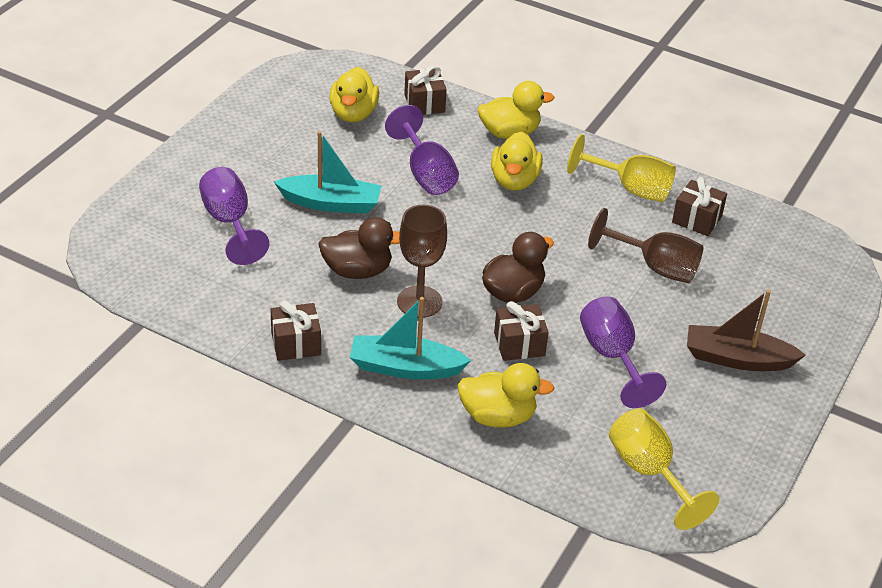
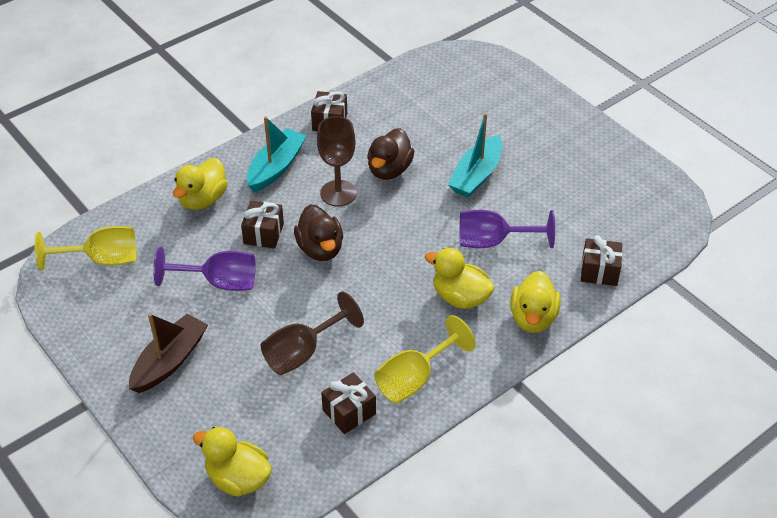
camera: 115 degrees right, 5 degrees up
purple goblet [199,167,269,265] -> none
yellow duck [329,67,379,122] -> yellow duck moved to [193,427,272,497]

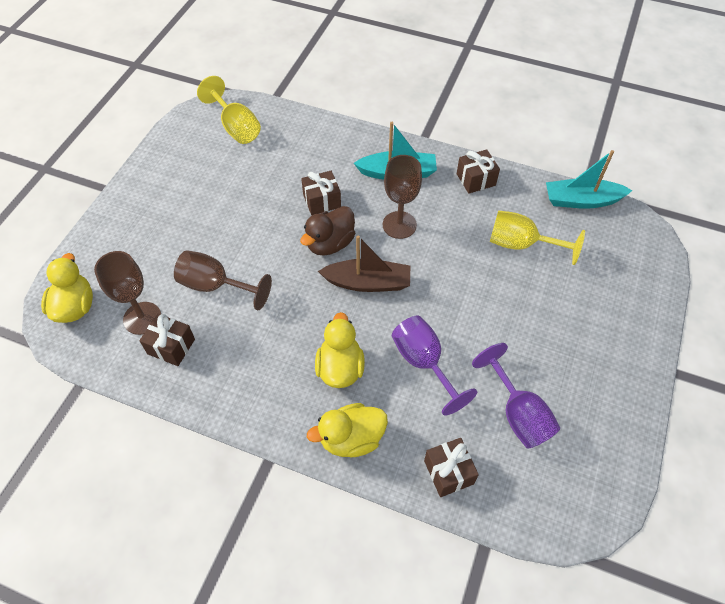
camera: 60 degrees right, 10 degrees up
brown boat [129,313,208,393] -> brown boat moved to [318,236,410,292]
purple goblet [153,247,256,291] -> purple goblet moved to [472,343,560,449]
yellow duck [173,158,228,210] -> none
brown duck [367,128,414,180] -> none
yellow goblet [374,315,476,403] -> yellow goblet moved to [490,210,585,265]
turquoise boat [448,113,502,198] -> turquoise boat moved to [546,150,633,209]
none -> brown goblet [94,251,161,335]

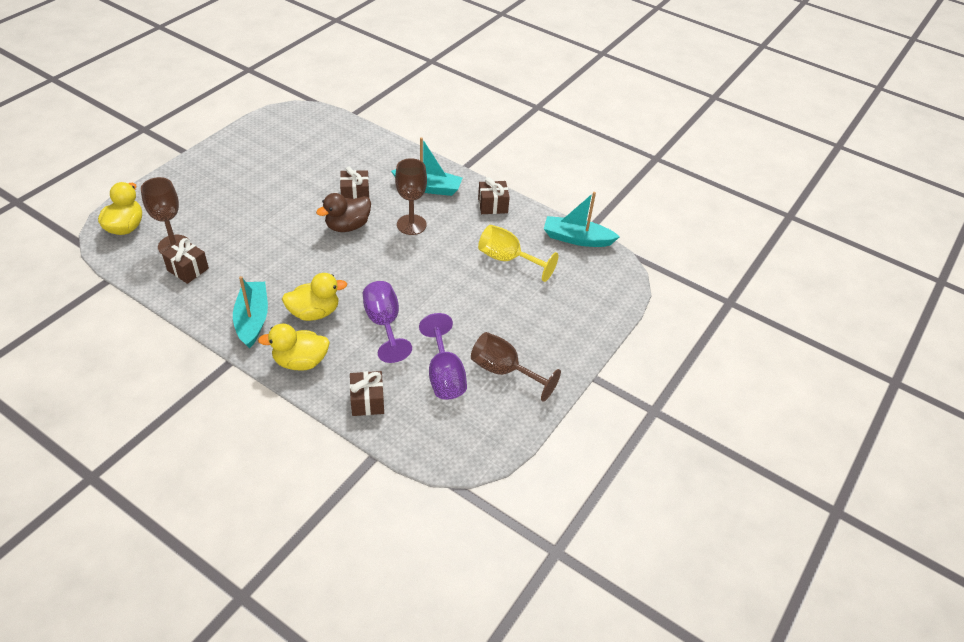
camera: 10 degrees right, 10 degrees down
brown goblet [174,250,272,310] -> brown goblet moved to [471,332,561,402]
yellow goblet [197,76,261,144] -> none
yellow duck [315,312,365,388] -> yellow duck turned 60 degrees clockwise [282,273,347,321]
brown boat [318,236,410,292] -> none
none -> turquoise boat [233,276,268,348]

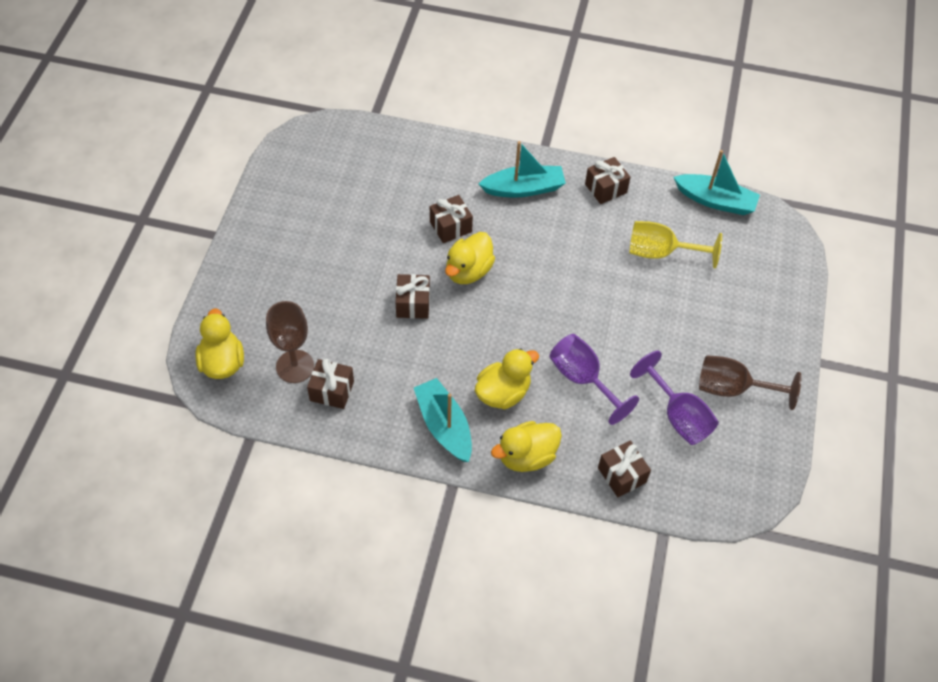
camera: 20 degrees left, 10 degrees up
brown duck [316,193,371,232] -> yellow duck [445,232,495,284]
brown goblet [395,158,427,235] -> none
turquoise boat [544,192,620,247] -> turquoise boat turned 150 degrees counterclockwise [674,150,760,215]
none -> brown gift [396,274,430,319]

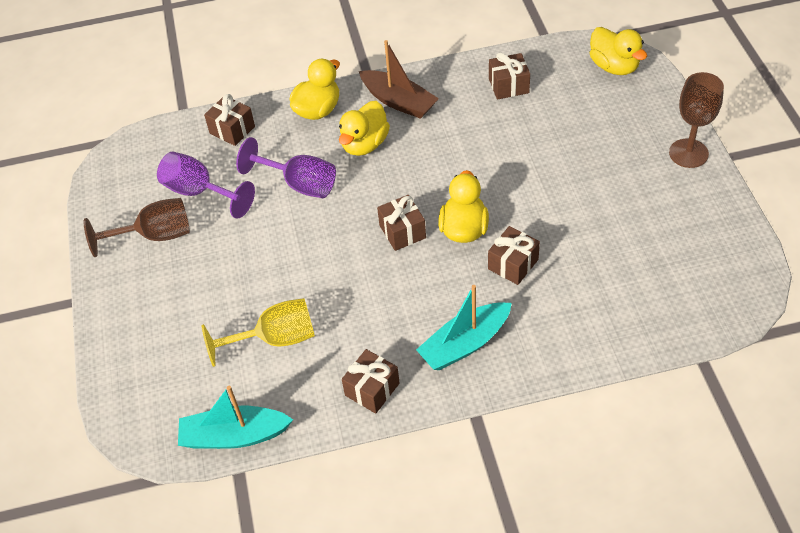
camera: 160 degrees right, 5 degrees down
brown goblet [266,301,314,383] -> brown goblet moved to [669,72,724,168]
brown gift [396,274,430,319] -> brown gift moved to [377,195,426,251]
turquoise boat [414,378,472,462] -> brown boat [359,40,439,119]

